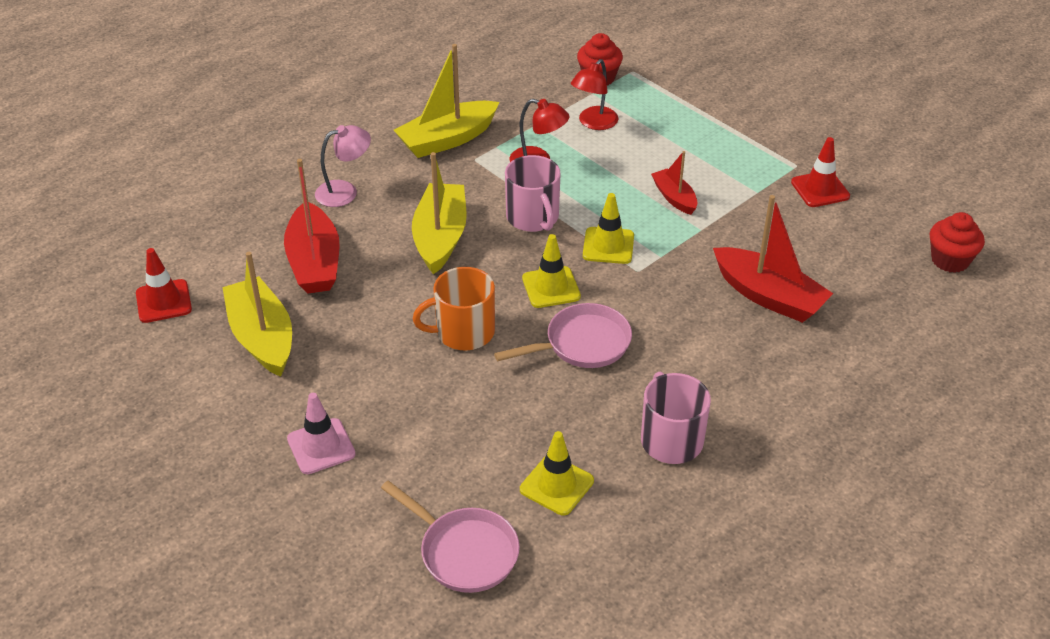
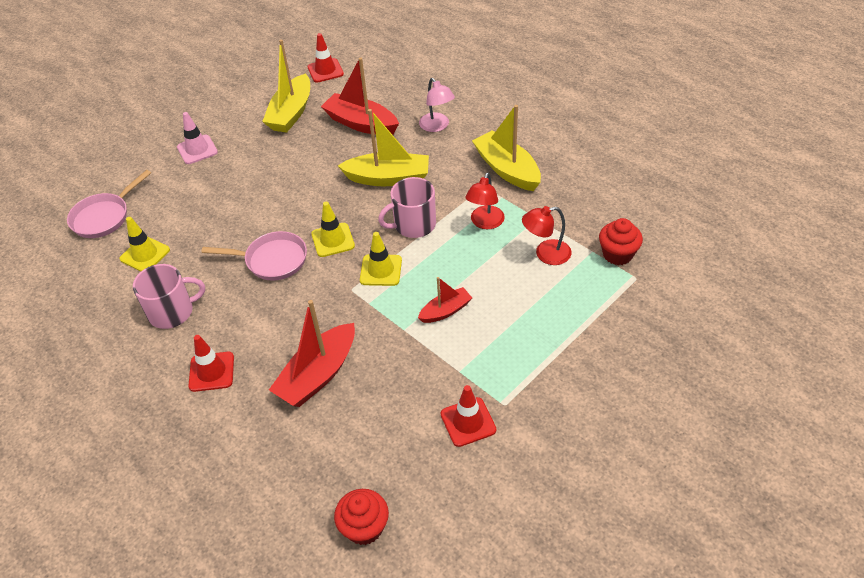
camera: 90 degrees right, 5 degrees up
yellow boat [222,252,292,377] -> yellow boat turned 135 degrees clockwise [262,39,310,133]
red boat [284,159,340,293] -> red boat turned 45 degrees clockwise [321,57,399,135]
orange mug [413,267,495,350] -> none
pink pan [494,303,632,368] -> pink pan turned 60 degrees counterclockwise [201,231,307,281]
red lamp [571,59,618,130] -> red lamp turned 45 degrees counterclockwise [522,206,572,265]
none -> red traffic cone [188,335,234,392]

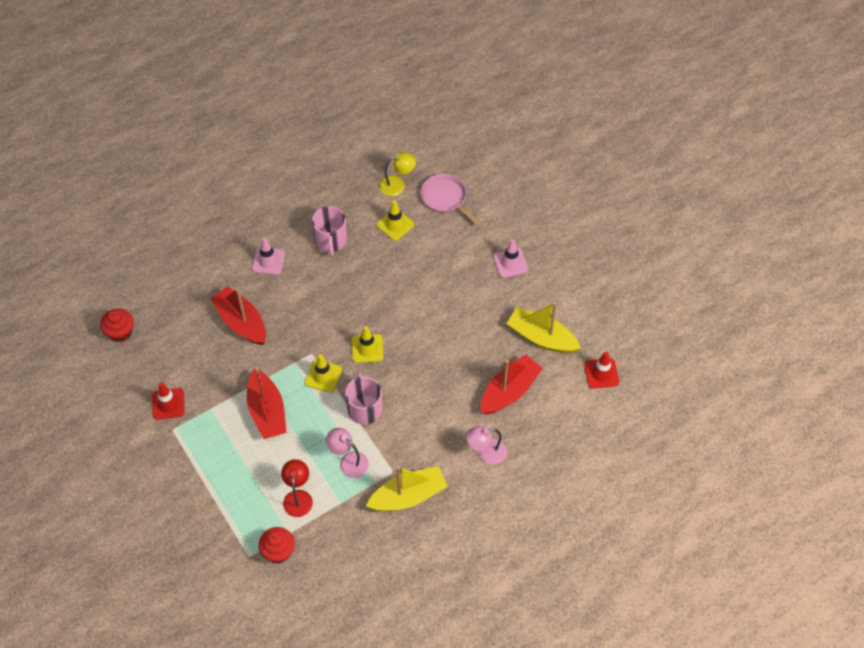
camera: 100 degrees right, 10 degrees up
red traffic cone [188,335,234,392] -> pink traffic cone [252,237,285,275]
pink pan [201,231,307,281] -> none
yellow boat [338,109,429,186] -> none
red boat [418,277,472,323] -> red boat [247,367,287,439], size x1.77
red lamp [465,173,505,229] -> pink lamp [326,428,369,478]
none -> yellow lamp [379,152,416,196]

